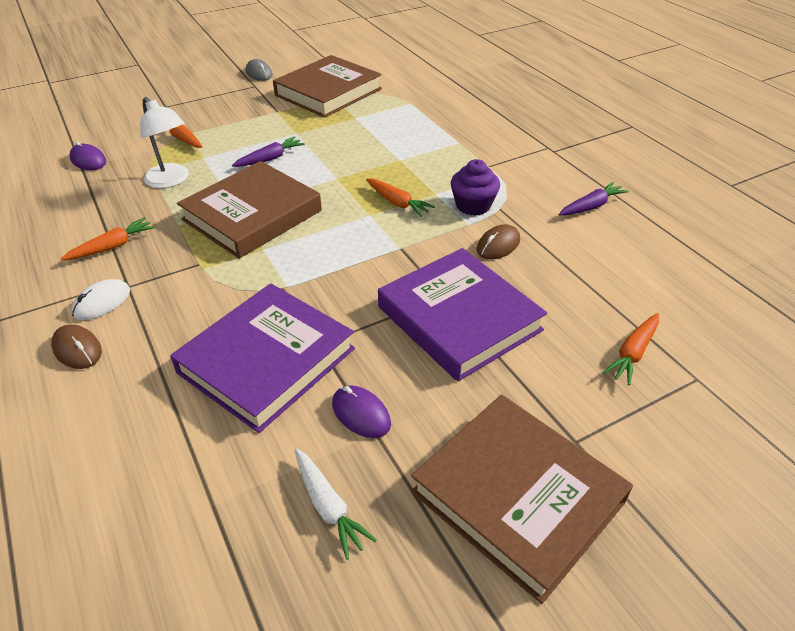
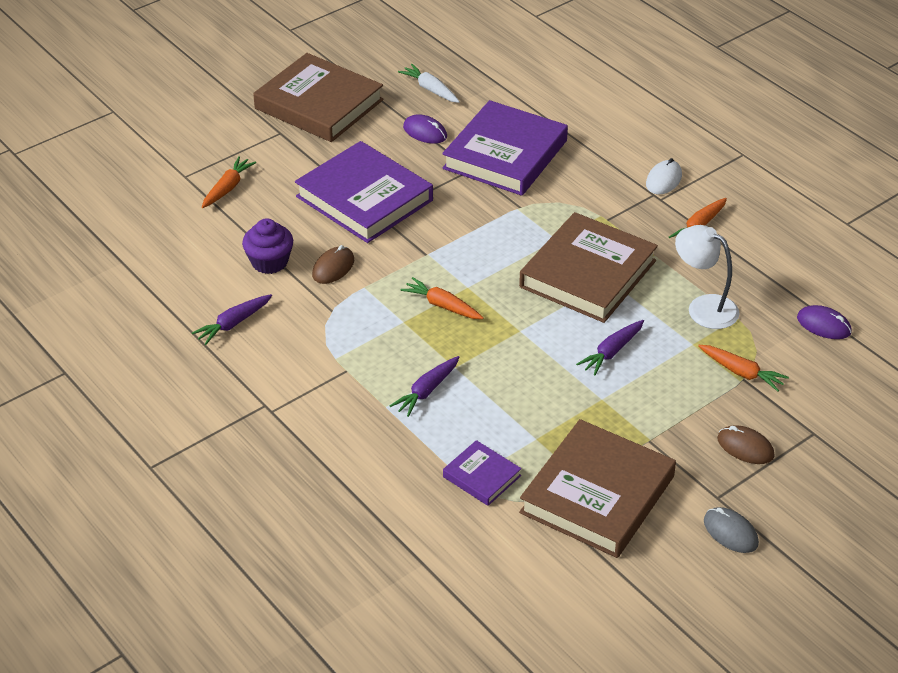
camera: 170 degrees right, 0 degrees up
brown mouse [51,324,102,369] -> brown mouse moved to [717,425,775,464]
purple cupcake [451,159,500,216] -> purple cupcake moved to [242,218,293,274]
none -> purple carrot [390,356,460,417]
none -> purple book [443,440,521,506]

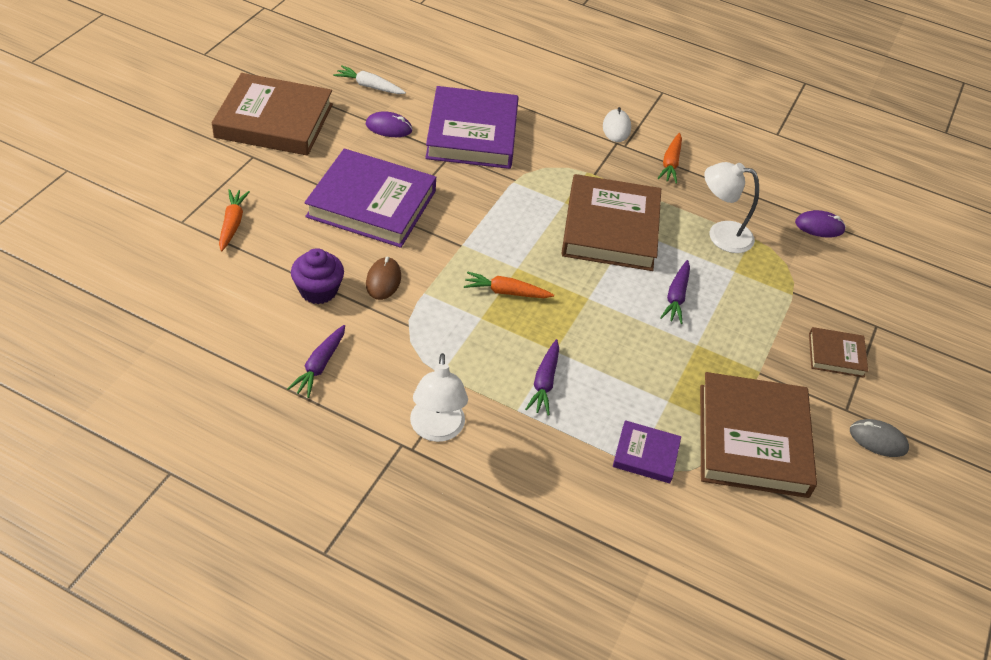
camera: 30 degrees left, 5 degrees up
orange carrot [698,345,789,391] -> none
brown mouse [717,425,775,464] -> brown book [809,327,868,378]
none -> white lamp [410,353,468,442]

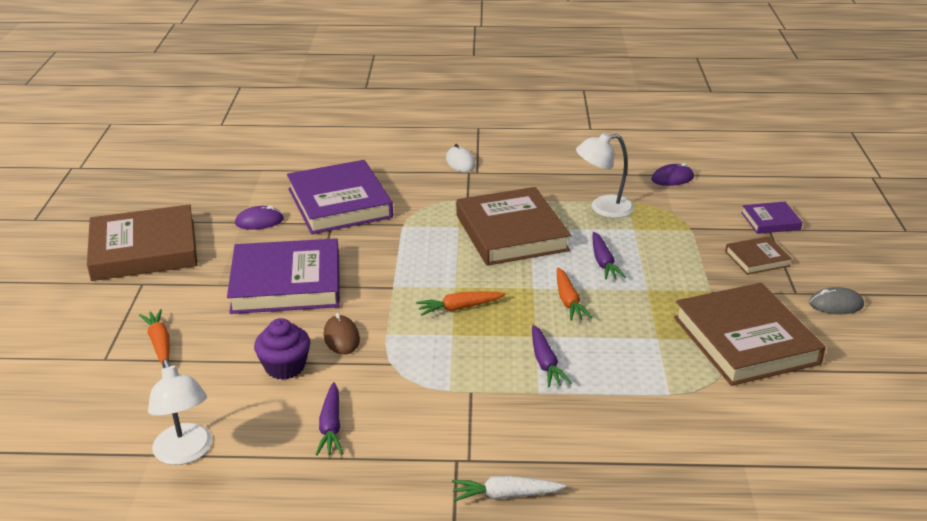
camera: 20 degrees left, 15 degrees down
white carrot [333,66,406,94] -> white carrot moved to [452,476,566,502]
white lamp [410,353,468,442] -> white lamp moved to [148,359,212,465]
purple book [613,420,681,483] -> purple book moved to [741,202,803,234]
orange carrot [658,133,682,184] -> orange carrot moved to [557,267,592,321]

